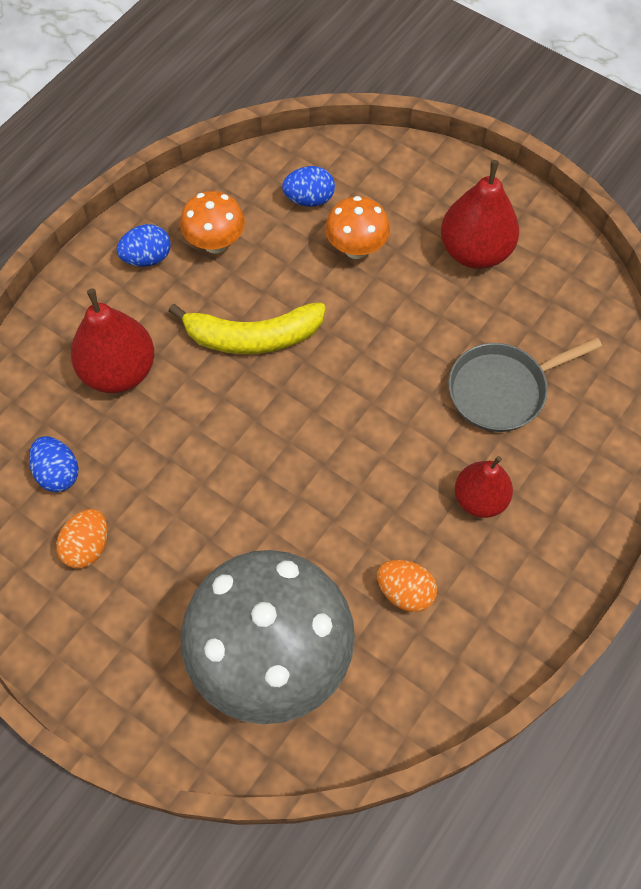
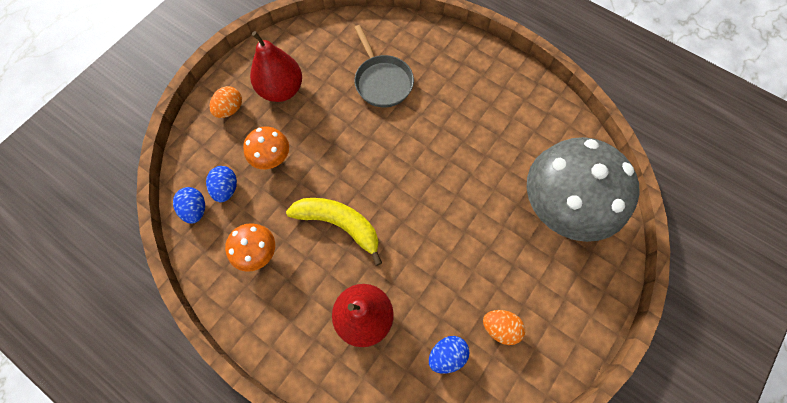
camera: 90 degrees left, 5 degrees up
blue egg [116,224,171,267] -> blue egg moved to [173,187,205,223]
yellow banana [169,302,326,354] -> yellow banana turned 60 degrees counterclockwise [286,198,382,266]
orange egg [377,560,437,612] -> orange egg moved to [210,86,242,118]
red pear [455,456,513,518] -> none

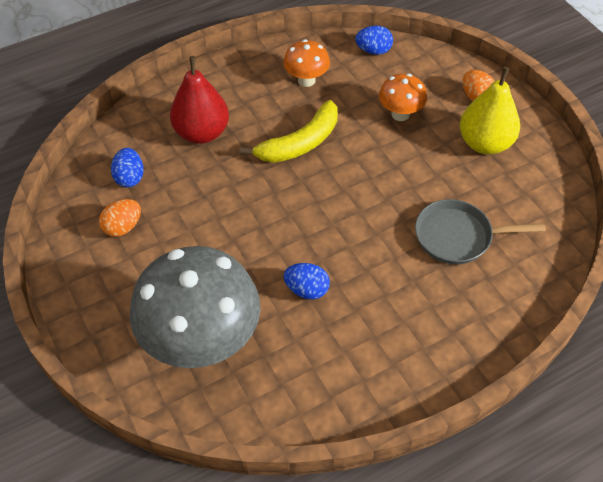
camera: 115 degrees right, 15 degrees down
blue egg [206,166,237,202] -> blue egg moved to [283,263,330,300]
red pear [250,31,302,102] -> yellow pear [460,67,520,154]

